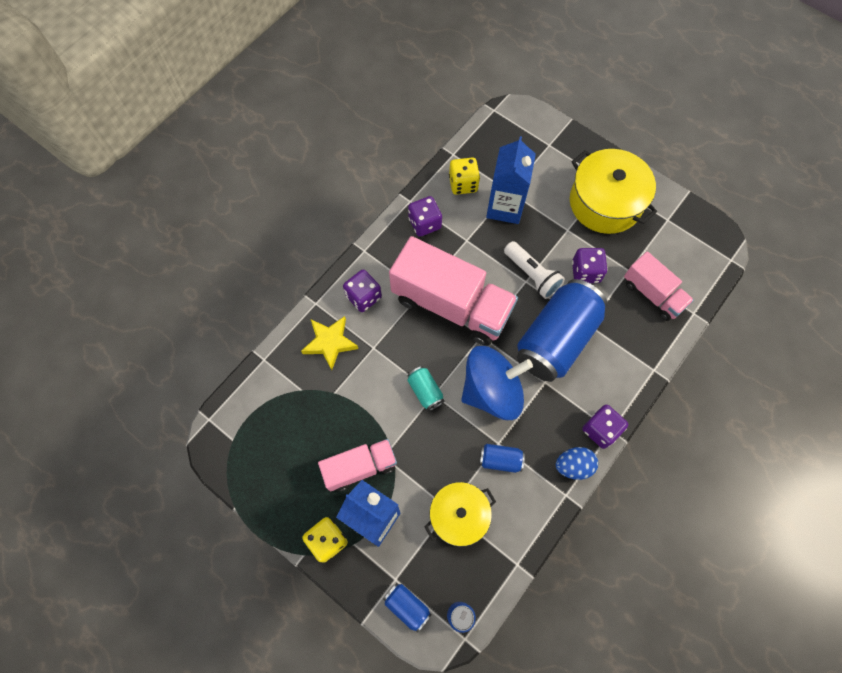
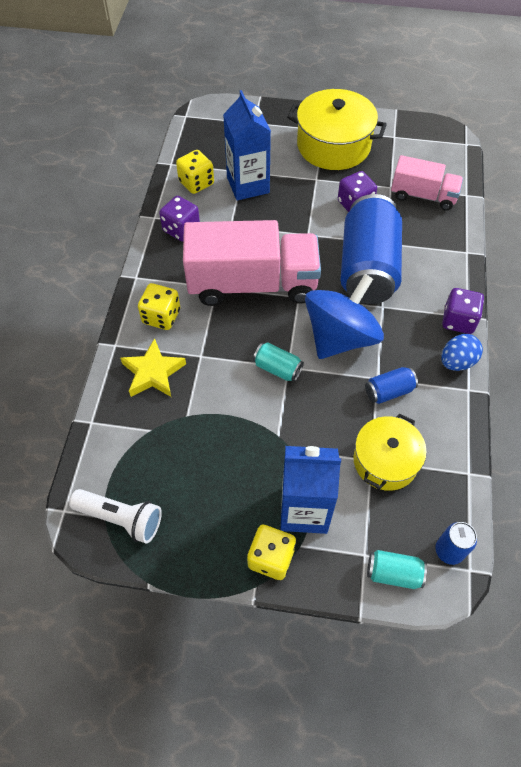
camera: 30 degrees left, 10 degrees down
pink truck [318,439,397,491] -> none
purple dice [343,269,382,312] -> yellow dice [138,283,180,330]
blue can [383,583,432,633] -> turquoise can [367,550,427,589]
white flashlight [504,241,565,299] -> white flashlight moved to [69,489,162,543]

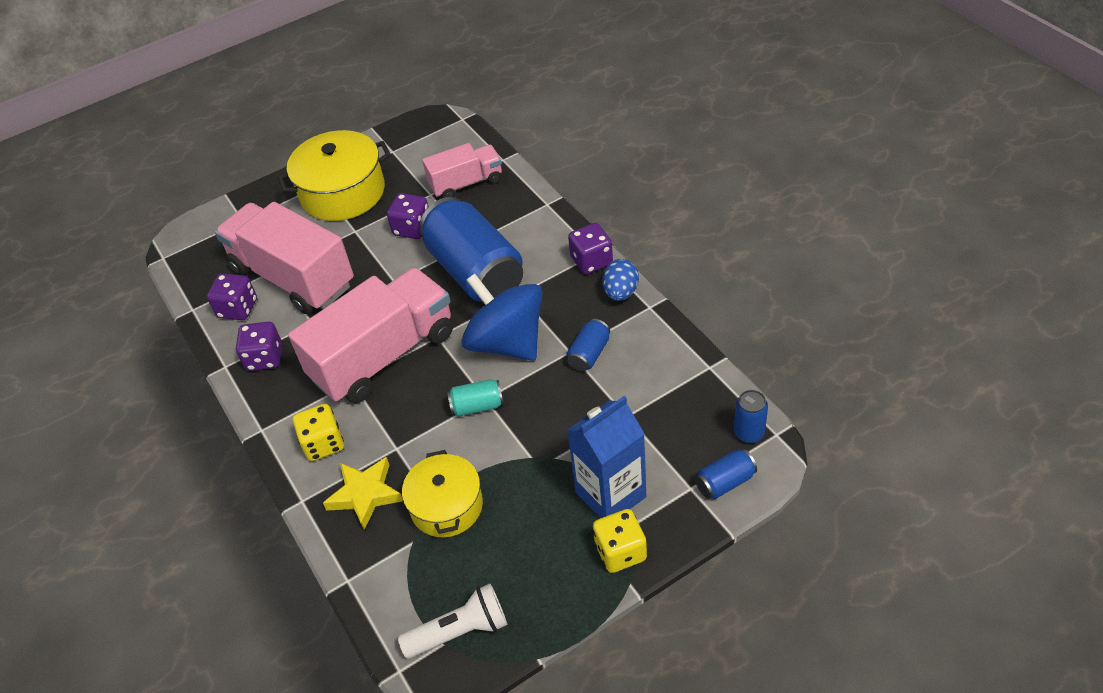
camera: 35 degrees left, 10 degrees down
yellow dice [176,150,214,194] -> purple dice [207,274,257,320]
blue carton [223,90,271,200] -> pink truck [215,202,354,314]
blue spinning top [305,274,384,359] -> blue spinning top turned 45 degrees counterclockwise [461,273,543,361]
yellow pot [353,413,427,491] -> yellow pot moved to [402,450,483,537]
turquoise can [367,550,427,589] -> blue can [695,449,757,499]

